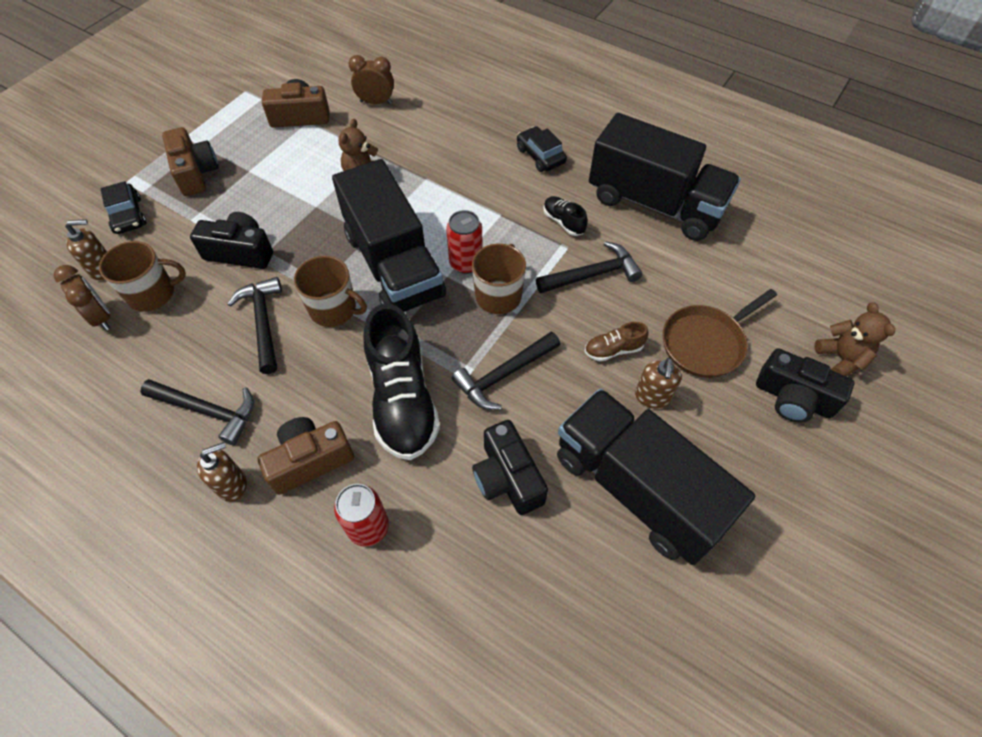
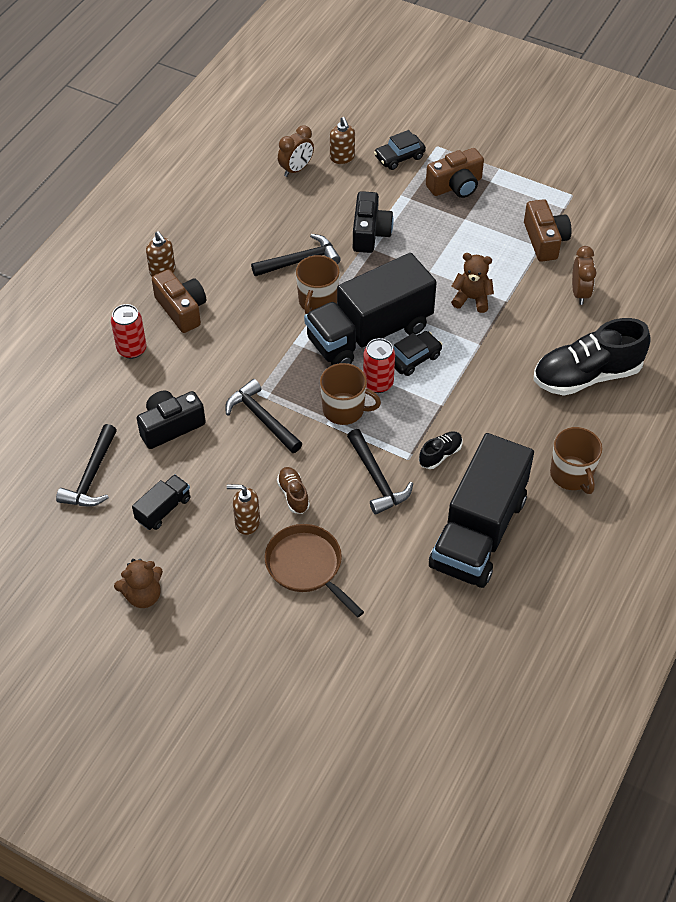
camera: 85 degrees right, 5 degrees down
brown mug [99,241,186,312] -> brown mug moved to [550,427,603,494]
black hammer [140,379,254,445] -> black hammer moved to [56,424,117,507]
black shoe [363,304,440,460] -> black shoe moved to [534,318,651,396]
black car [517,126,567,172] -> black car moved to [393,331,442,376]
black truck [557,388,755,565] -> black truck [132,474,190,530], size x0.43
black camera [756,348,854,423] -> none
brown teddy bear [815,302,895,377] -> brown teddy bear moved to [114,559,163,608]

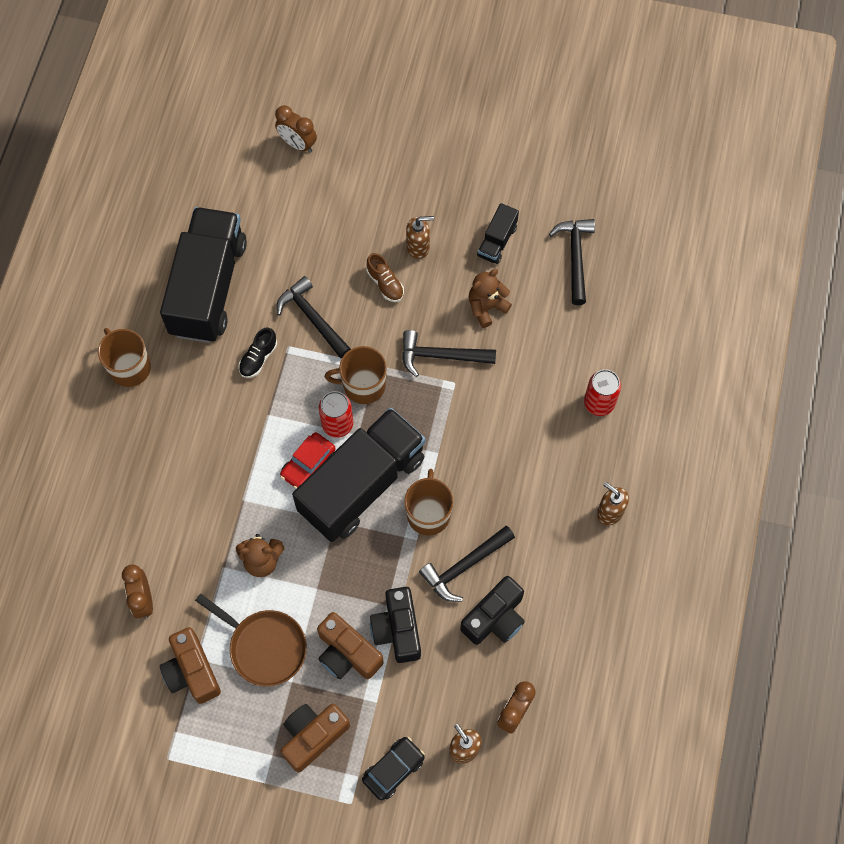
camera: 165 degrees right, 15 degrees up
brown teddy bear [114,559,163,608] -> brown teddy bear moved to [469,269,512,328]
black camera [137,391,206,449] -> black camera moved to [460,576,525,645]
brown camera [152,269,206,333] -> brown camera moved to [317,612,384,679]
black hammer [225,379,302,453] -> black hammer turned 150 degrees clockwise [402,330,496,377]
brown pan [265,524,364,617] -> brown pan moved to [195,594,307,687]
black car [393,331,442,376] -> red car [280,432,335,489]
black shoe [534,318,651,396] -> none
none -> brown clock [275,105,317,153]

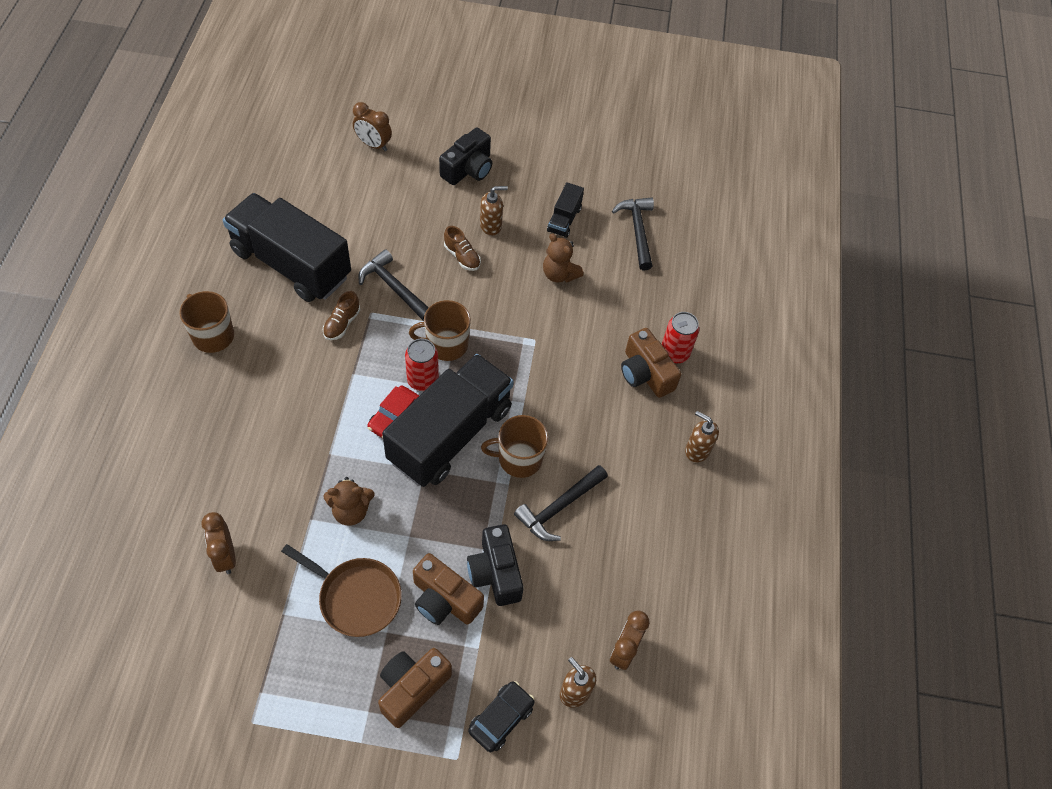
camera: 10 degrees left, 10 degrees down
black truck [160,207,247,343] -> black truck turned 60 degrees counterclockwise [223,193,351,302]
brown camera [160,627,221,704] -> brown camera moved to [621,328,681,398]
black shoe [239,327,277,378] -> brown shoe [323,291,360,340]
black hammer [402,330,496,377] -> none
brown mug [404,469,454,536] -> brown mug turned 90 degrees counterclockwise [481,415,548,478]
black camera [460,576,525,645] -> black camera moved to [439,128,492,185]
brown teddy bear [469,269,512,328] -> brown teddy bear turned 90 degrees counterclockwise [543,233,584,283]

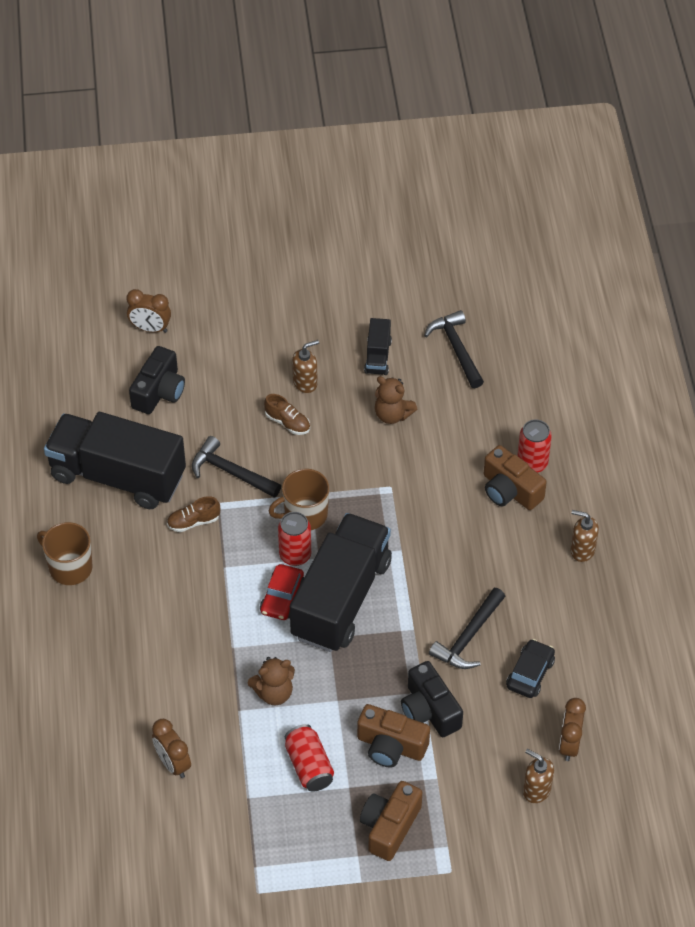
camera: 10 degrees left, 5 degrees down
brown pan [281,544,402,637] -> red can [285,724,334,792]
brown shoe [323,291,360,340] -> brown shoe turned 60 degrees clockwise [167,496,220,532]
black camera [439,128,492,185] -> black camera moved to [129,346,185,414]
black car [468,681,534,752] -> black car moved to [506,639,555,698]
brown mug [481,415,548,478] -> none

